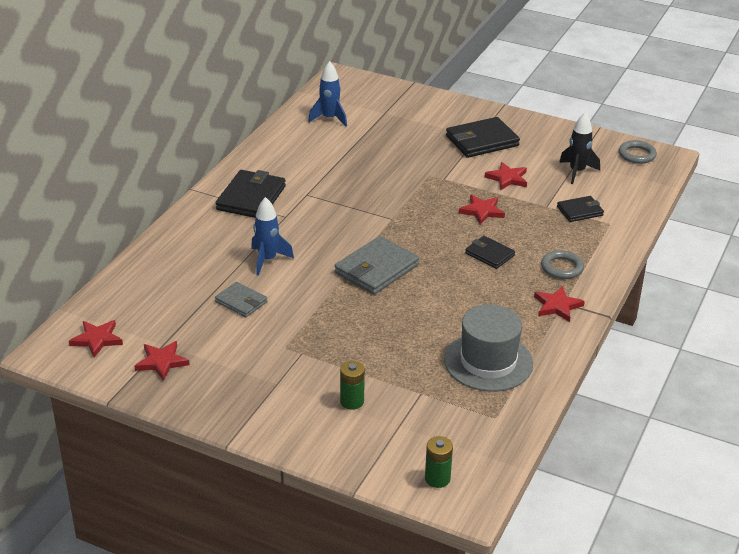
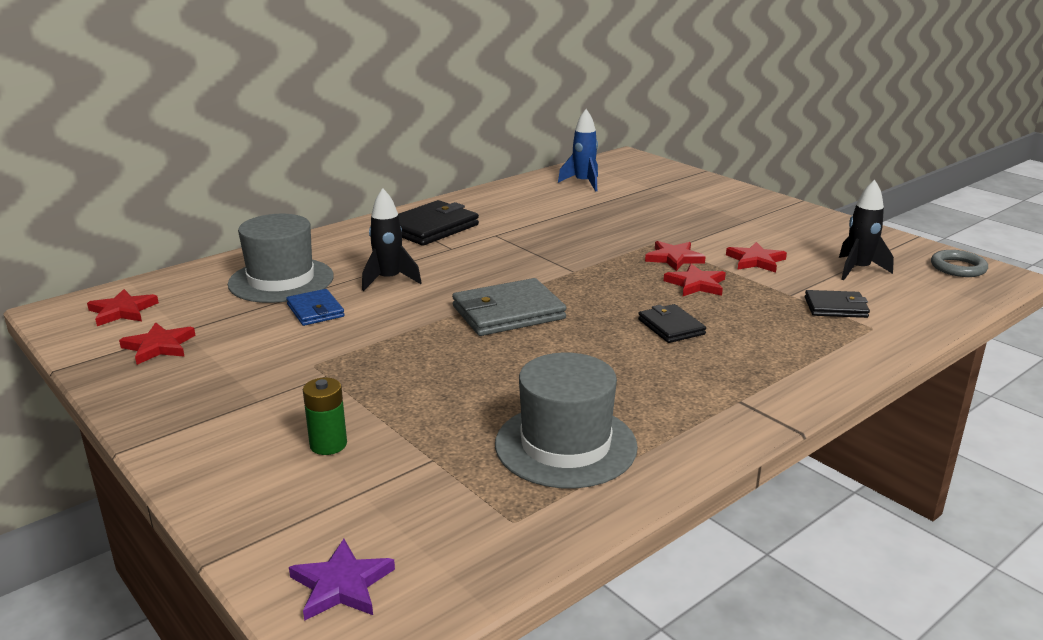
camera: 25 degrees right, 10 degrees down
grey wallet [215,282,267,317] -> blue wallet [286,289,345,326]
blue rocket [251,197,294,275] -> black rocket [362,188,421,291]
green battery [425,436,453,488] -> purple star [289,539,395,621]
black wallet [446,117,520,158] -> none
red star [534,286,585,322] -> red star moved to [645,241,706,271]
grey ring [541,250,584,279] -> none
none -> grey hat [227,214,334,303]

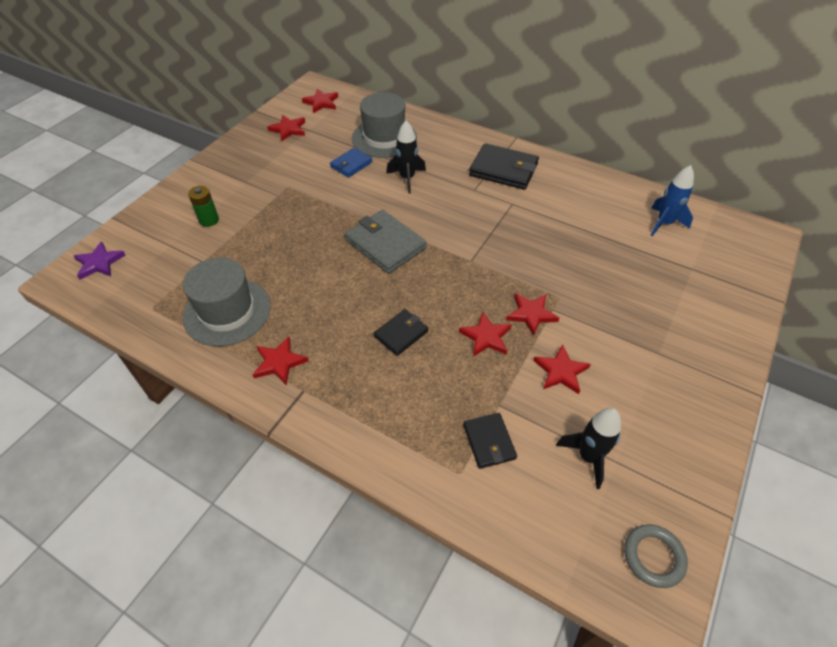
camera: 70 degrees right, 25 degrees up
none -> red star [252,337,308,386]

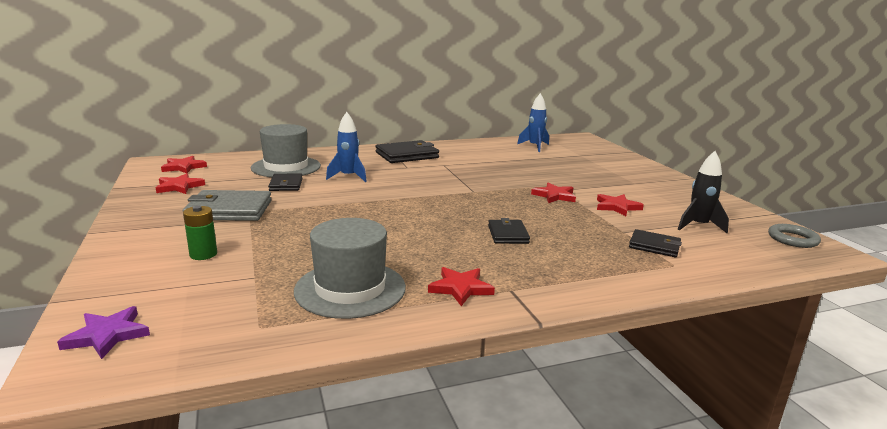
camera: 50 degrees left, 30 degrees down
blue wallet [330,148,372,178] -> black wallet [268,174,303,191]
grey wallet [345,210,427,274] -> grey wallet moved to [183,190,272,221]
black rocket [386,120,426,194] -> blue rocket [326,112,367,182]
red star [459,312,512,357] -> none

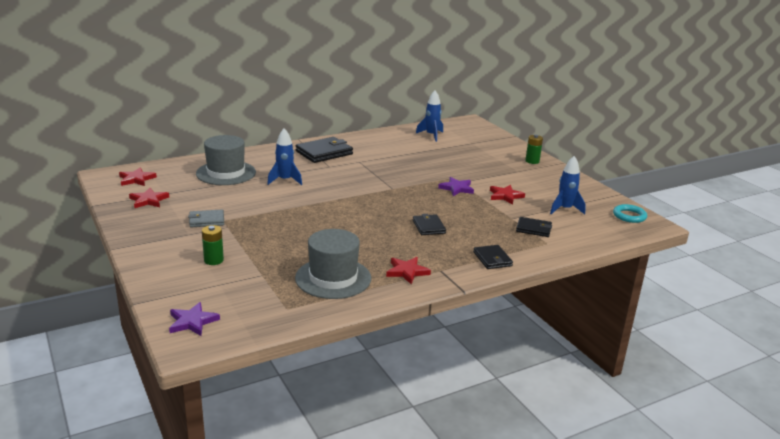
camera: 10 degrees left, 5 degrees up
grey wallet [183,190,272,221] -> grey wallet [188,210,224,227], size x0.59
black wallet [268,174,303,191] -> black wallet moved to [473,245,513,269]
red star [531,183,576,203] -> purple star [438,177,474,196]
black rocket [678,151,729,233] -> blue rocket [550,156,586,214]
grey ring [768,224,821,248] -> turquoise ring [613,204,647,223]
none -> green battery [525,135,543,164]

